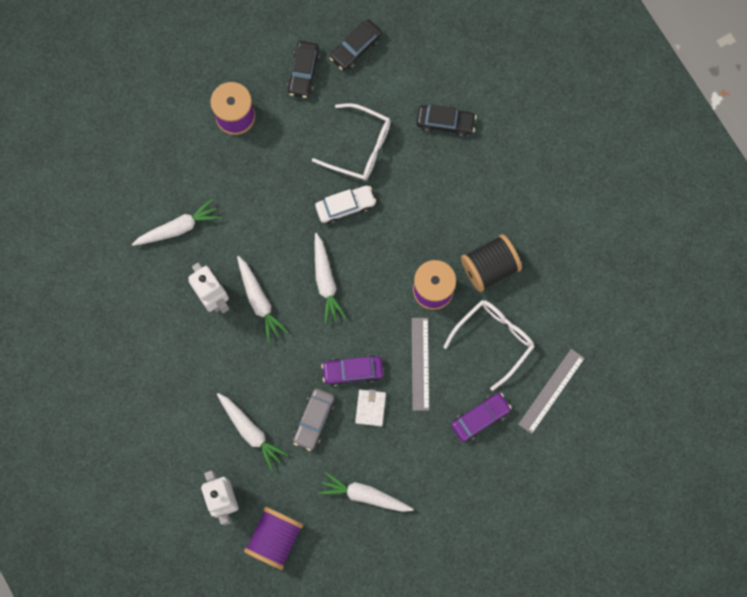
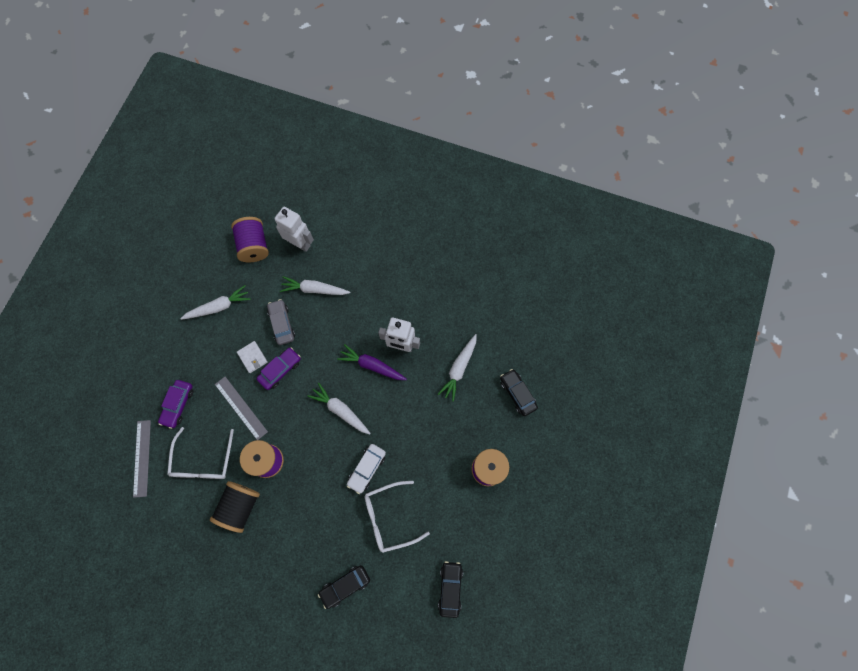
camera: 140 degrees right, 5 degrees down
white carrot [237,256,288,342] -> purple carrot [337,344,407,380]
black car [287,41,320,98] -> black car moved to [500,369,538,416]

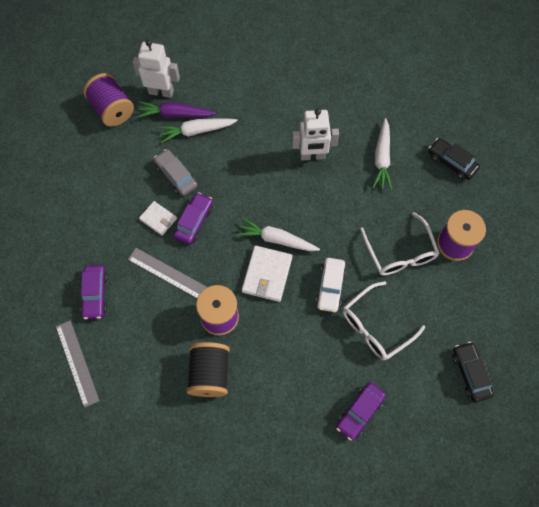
camera: 20 degrees left, 5 degrees down
white glasses [167,427,234,479] -> white glasses moved to [360,212,439,275]
white carrot [180,285,251,320] -> none
black car [318,565,370,609] -> purple car [336,382,386,440]
purple carrot [337,344,407,380] -> purple carrot moved to [137,101,216,118]
none -> white wallet [242,245,292,302]

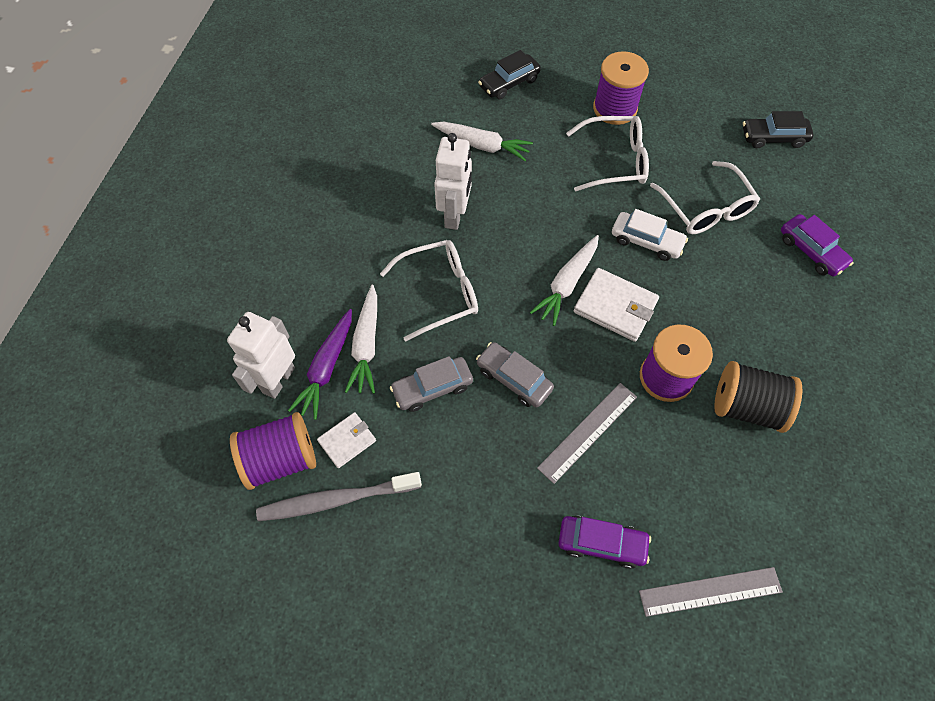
camera: 75 degrees left, 5 degrees down
white wallet [139,201,177,235] -> white wallet moved to [317,412,376,468]
purple car [174,192,213,244] -> grey car [476,342,554,407]
none -> grey toothbrush [256,472,422,521]
none -> white glasses [380,240,478,341]

